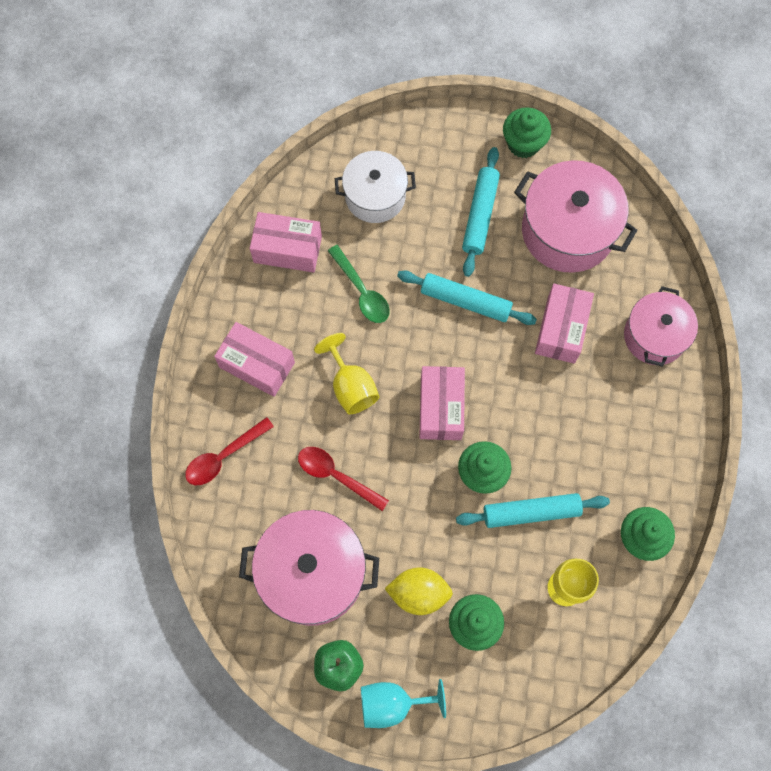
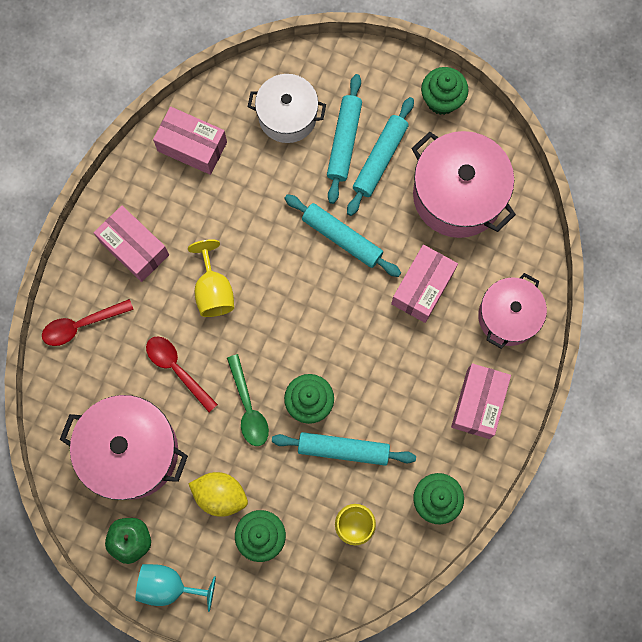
camera: 15 degrees right, 5 degrees up
green spoon [328,245,390,323] -> green spoon moved to [227,354,269,446]
pink box [419,366,465,440] -> pink box moved to [451,363,511,439]
none -> turquoise rolling pin [327,74,362,204]

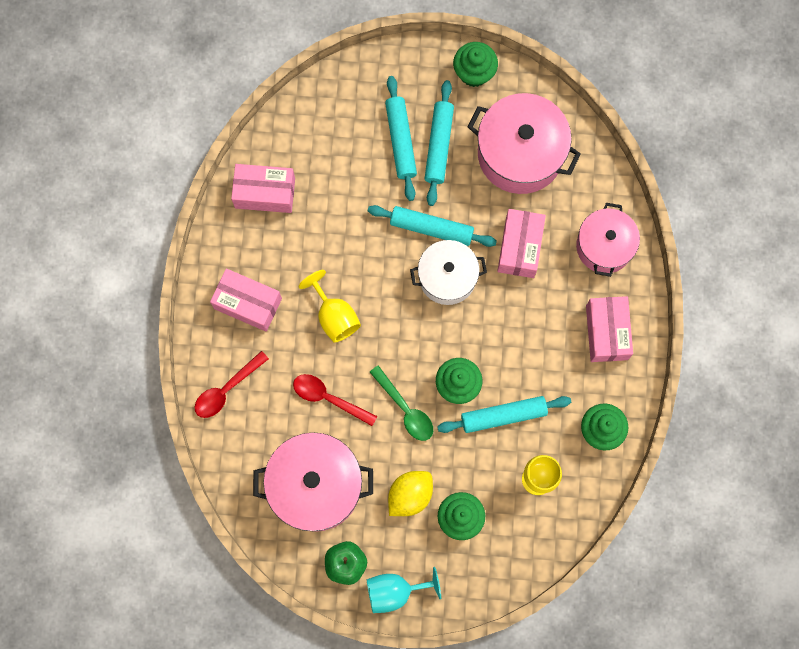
camera: 20 degrees left, 0 degrees up
yellow lemon [188,472,248,517] -> yellow lemon turned 45 degrees counterclockwise [388,471,433,516]
white pot [248,74,326,143] -> white pot moved to [410,240,487,305]

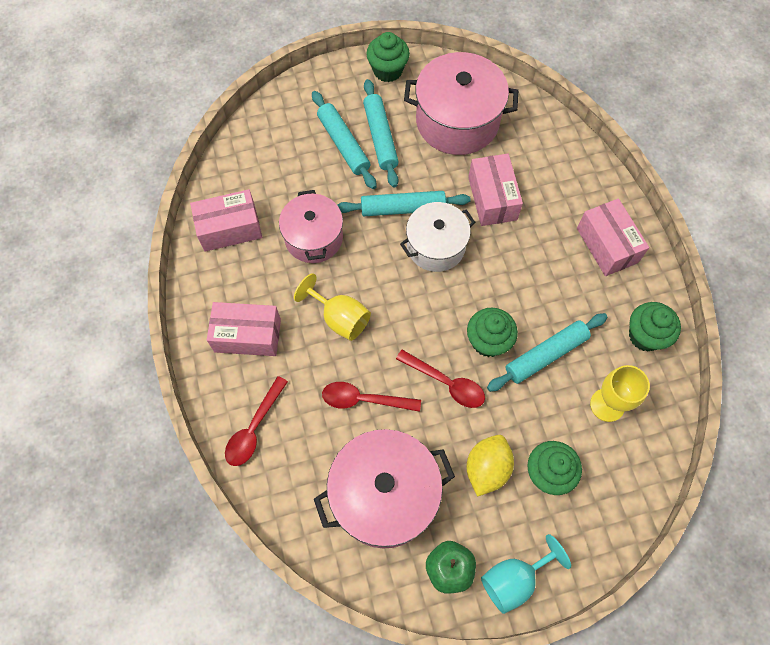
camera: 20 degrees left, 10 degrees down
green spoon [370,365,433,441] -> red spoon [396,350,485,408]
pink pot [576,203,640,277] -> pink pot moved to [279,190,343,263]

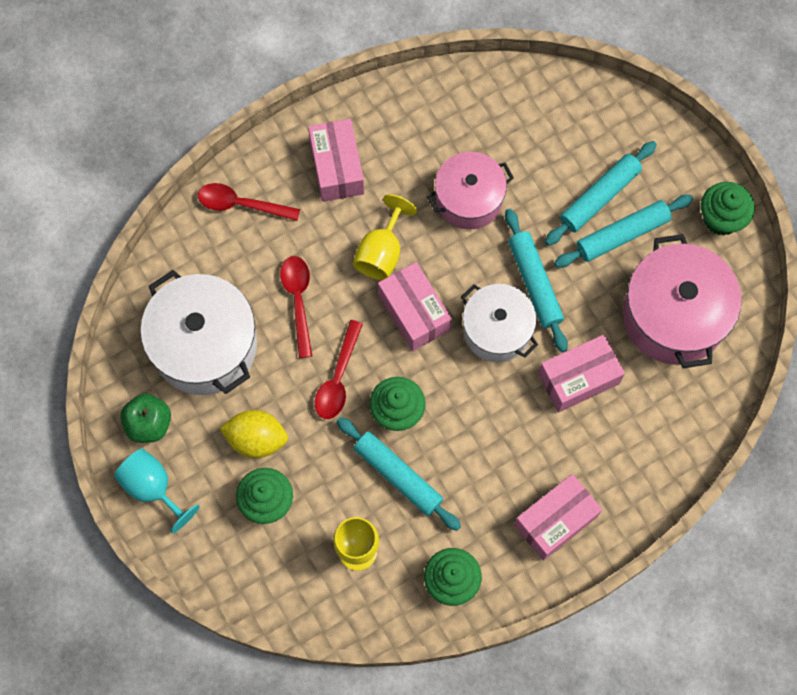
camera: 75 degrees right, 5 degrees up
pink box [190,189,262,252] -> pink box moved to [378,262,452,351]
pink pot [314,429,455,548] -> white pot [140,270,257,395]

